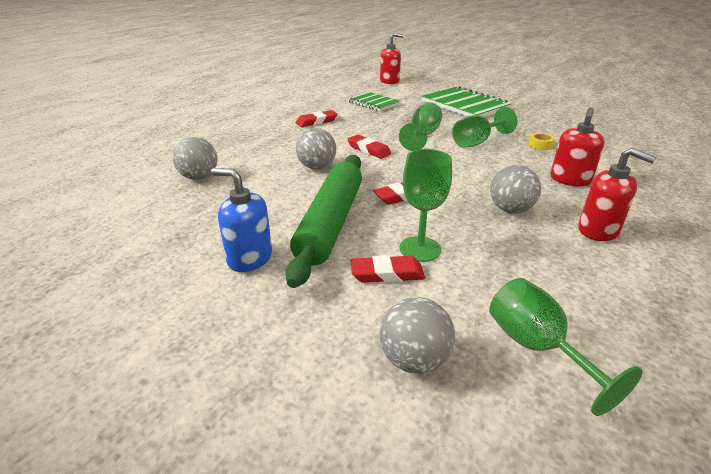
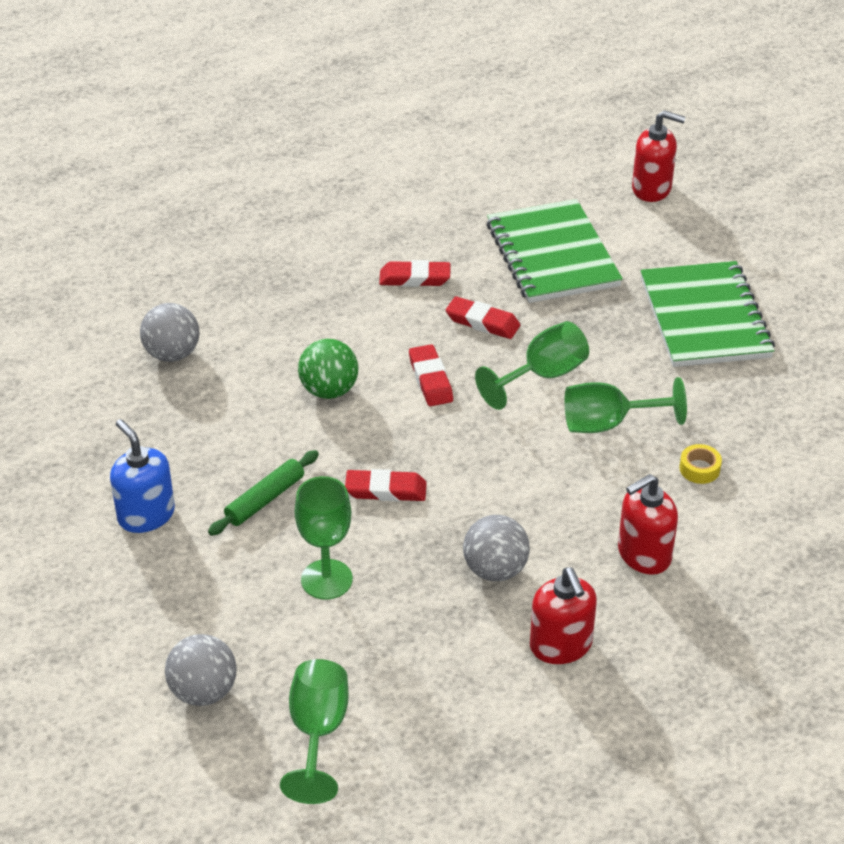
camera: 30 degrees right, 10 degrees up
green rolling pin [285,155,362,288] -> green rolling pin [208,450,319,536], size x0.49
grey ball [296,128,336,169] -> green ball [298,339,358,399]
green notebook [347,92,400,111] -> green notebook [486,199,623,303], size x1.63
red eraser [350,255,425,283] -> red eraser moved to [446,296,520,339]

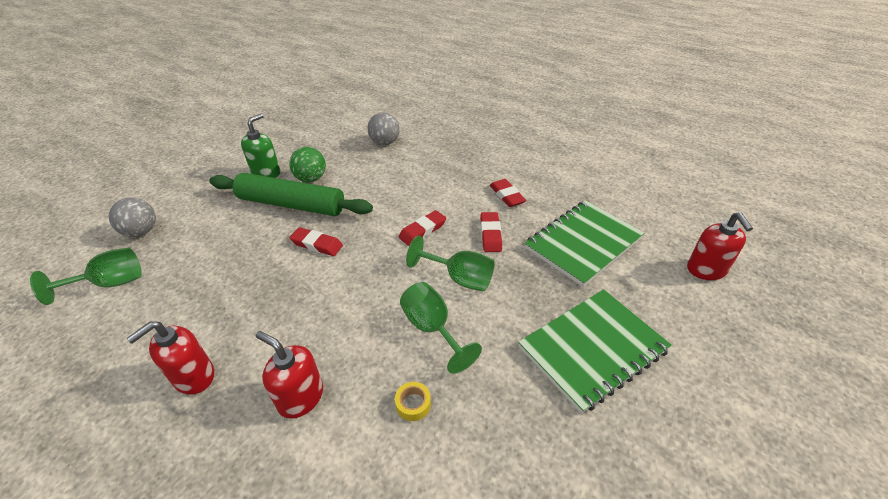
camera: 65 degrees right, 0 degrees up
blue soap dispenser [110,419,175,533] -> green soap dispenser [241,114,280,178]
green rolling pin [208,450,319,536] -> green rolling pin [209,173,373,216], size x2.05
green goblet [295,476,353,600] -> none
green ball [298,339,358,399] -> green ball moved to [289,147,326,182]
red eraser [345,469,427,501] -> red eraser turned 45 degrees counterclockwise [289,227,343,256]
grey ball [463,515,530,581] -> none

